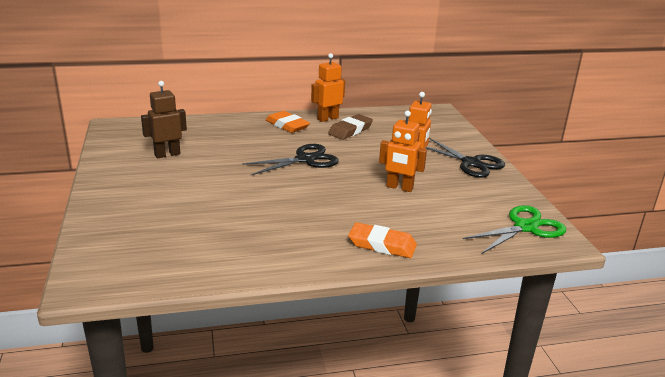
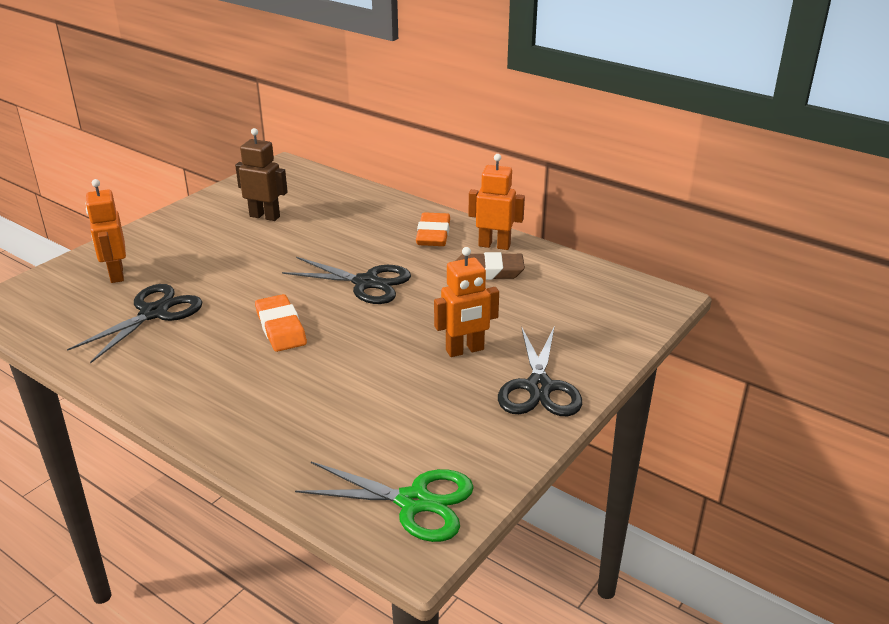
camera: 50 degrees right, 5 degrees up
orange eraser [348,222,417,258] -> orange eraser moved to [255,294,307,352]
orange robot [379,110,427,192] -> orange robot moved to [86,179,126,283]
none -> black scissors [67,284,202,363]

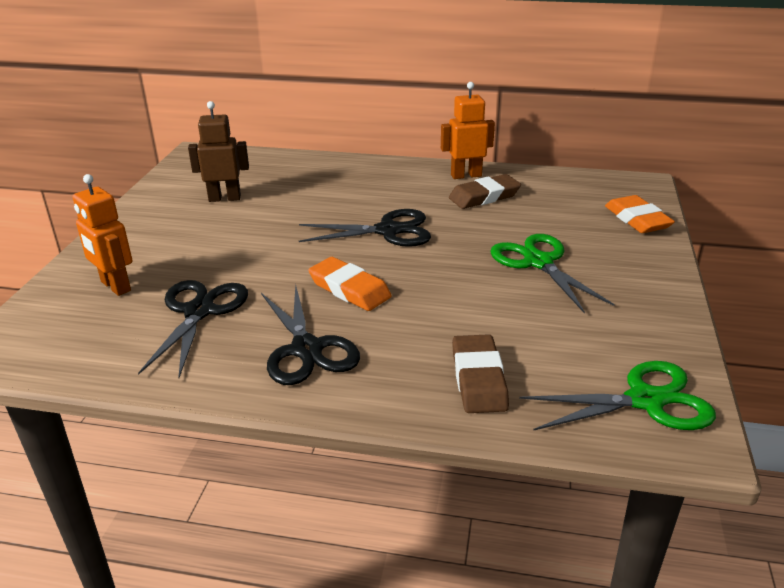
camera: 25 degrees left, 0 degrees up
orange eraser [416,212,450,246] -> orange eraser moved to [605,195,675,233]
orange robot [434,247,499,357] -> green scissors [490,234,615,314]
black scissors [498,326,582,416] -> black scissors moved to [261,285,360,385]
none -> brown eraser [452,334,509,413]

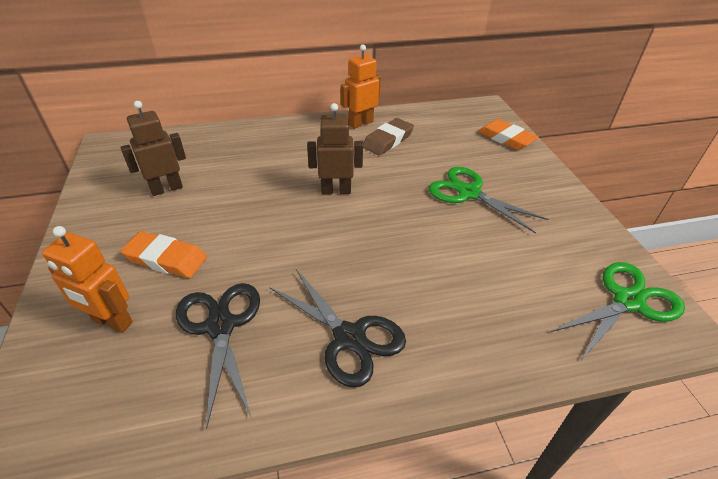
camera: 25 degrees left, 10 degrees up
black scissors [299,209,431,247] -> brown robot [307,103,363,194]
orange eraser [308,257,392,311] -> orange eraser moved to [121,231,207,278]
brown eraser [452,334,509,413] -> none

